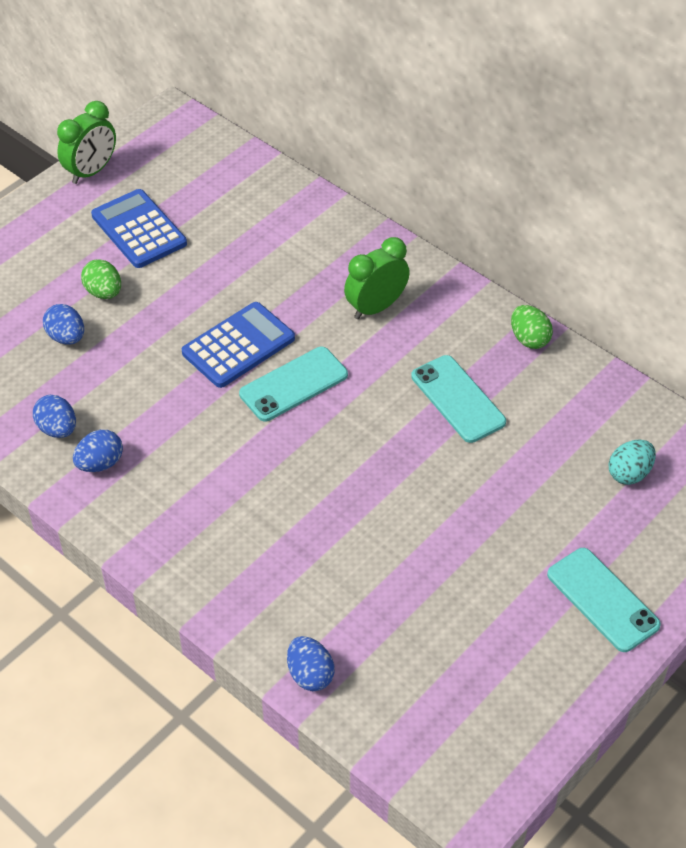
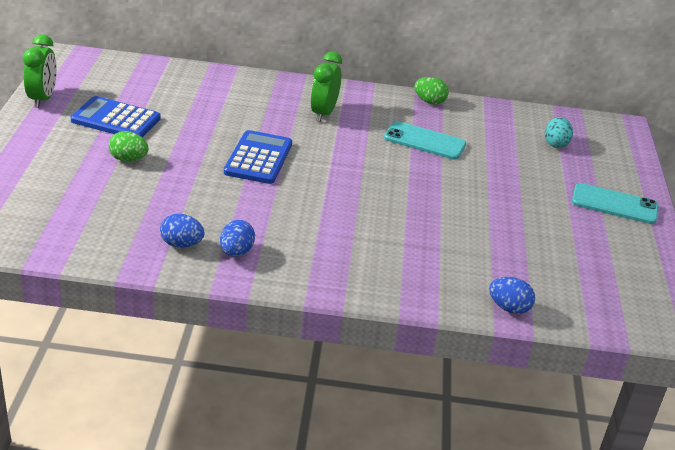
camera: 40 degrees left, 15 degrees down
blue egg [43,304,84,345] -> none
turquoise phone [239,347,348,422] -> none

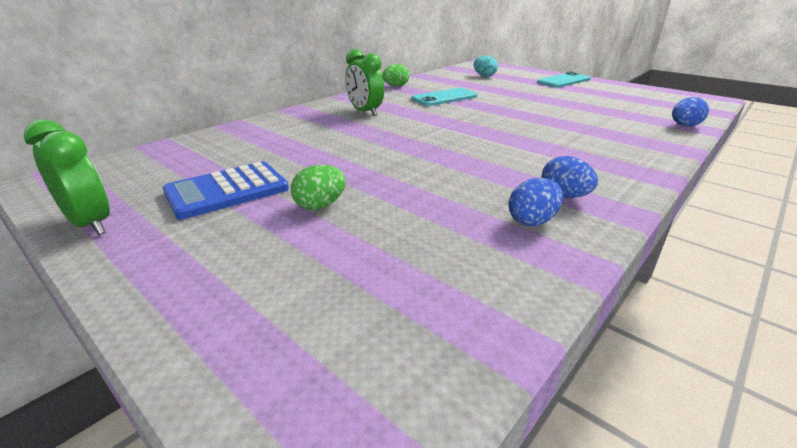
camera: 50 degrees left, 5 degrees down
blue calculator [224,130,292,184] -> none

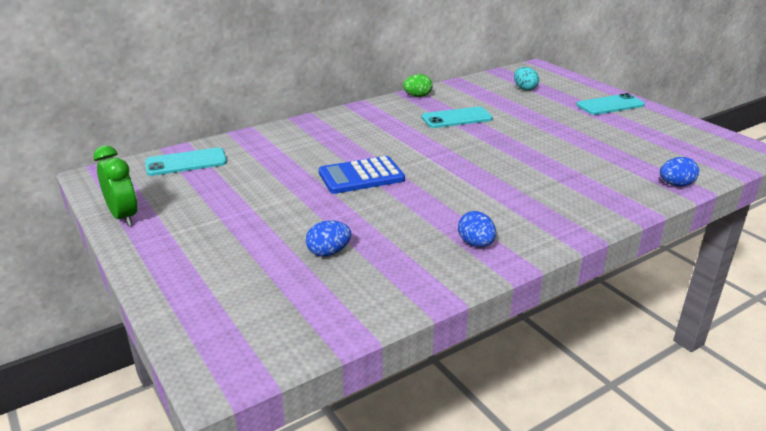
camera: 15 degrees right, 0 degrees up
blue calculator [163,162,289,219] -> blue calculator moved to [319,156,405,194]
green egg [291,165,346,210] -> none
green clock [345,49,384,116] -> none
blue egg [508,178,563,226] -> blue egg moved to [306,220,351,257]
none -> turquoise phone [145,147,227,176]

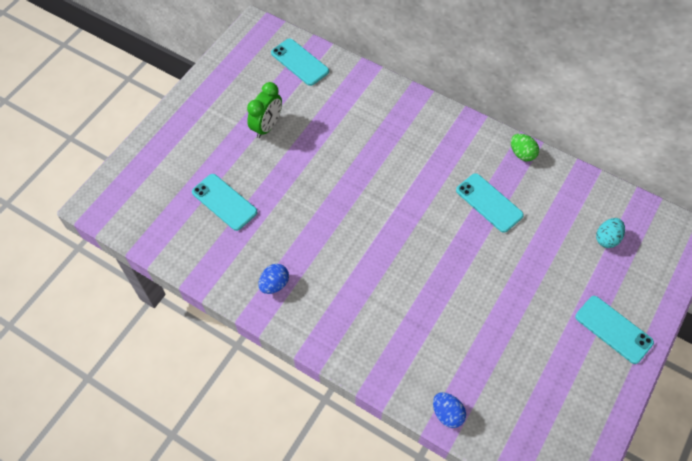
camera: 65 degrees right, 30 degrees up
green clock [93,145,137,226] -> green clock moved to [247,82,282,138]
blue egg [306,220,351,257] -> turquoise phone [192,174,257,231]
blue calculator [319,156,405,194] -> none

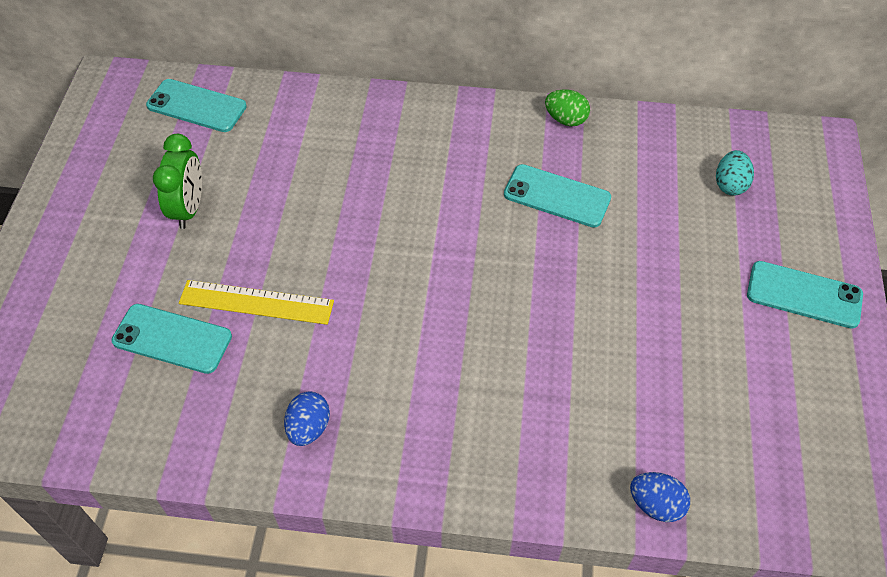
camera: 25 degrees left, 5 degrees down
none -> yellow ruler [179,280,334,325]

